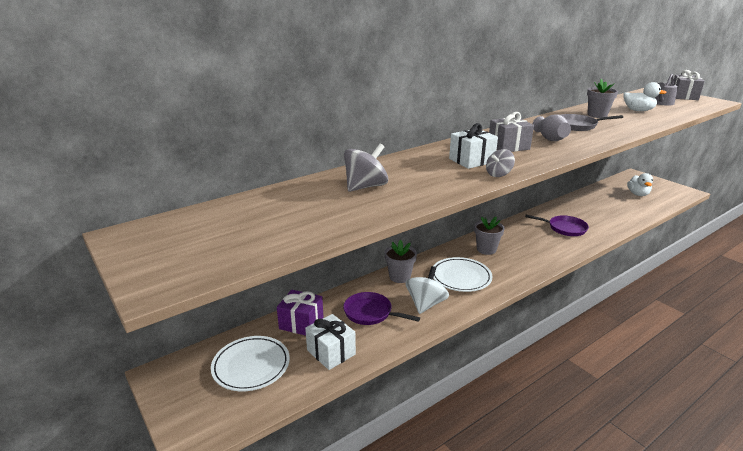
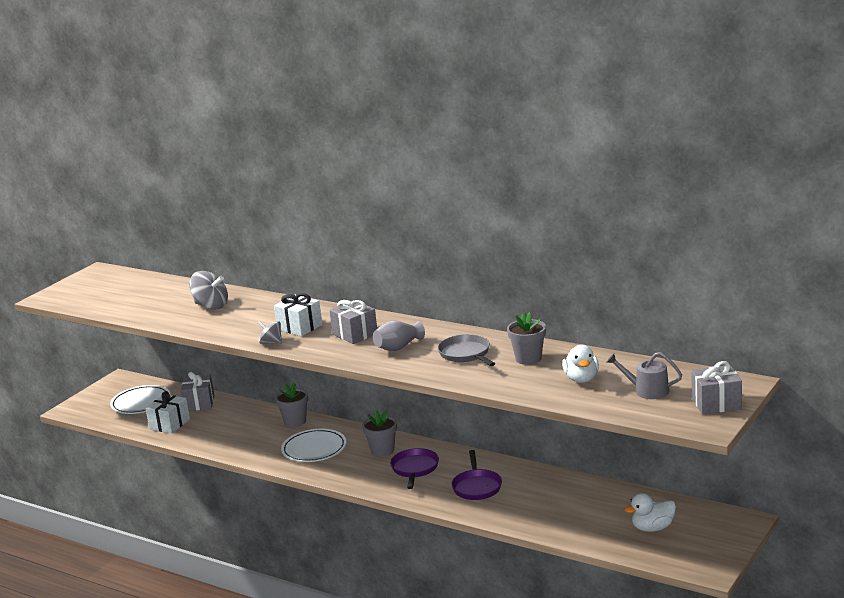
camera: 70 degrees right, 5 degrees down
purple gift [277,290,324,336] -> grey gift [181,372,214,411]
purple pan [343,292,420,325] -> purple pan moved to [390,448,439,489]
white spinning top [405,266,449,314] -> none

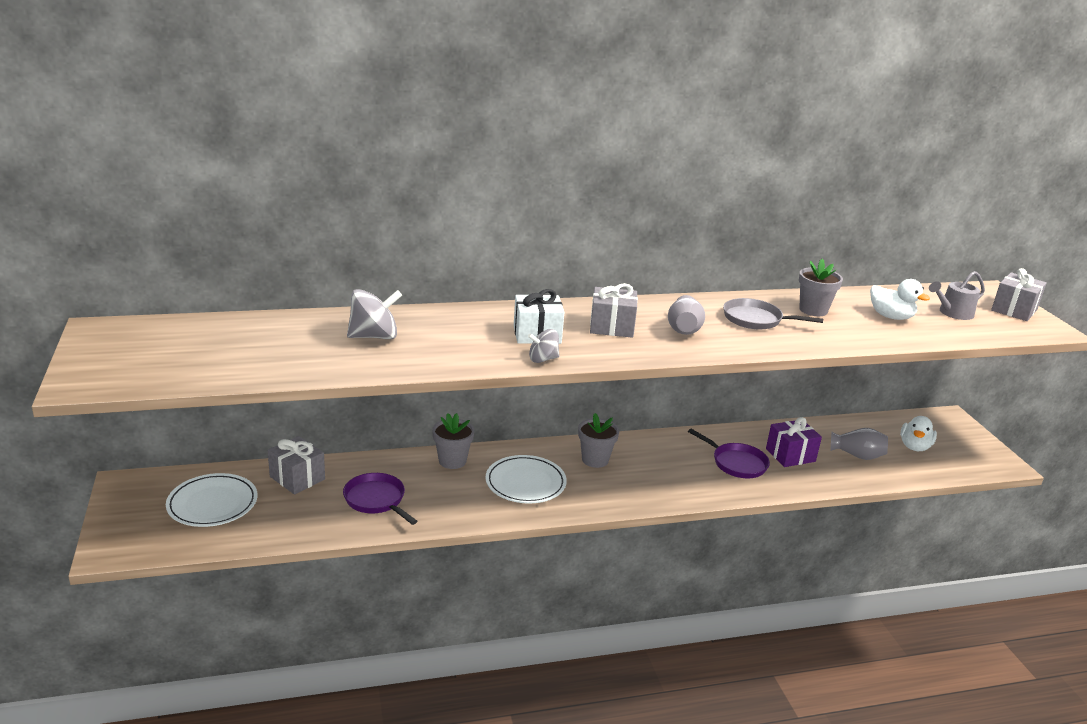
camera: 50 degrees left, 5 degrees up
white gift [145,391,190,434] -> none
purple pan [390,448,439,489] -> purple pan moved to [343,473,417,525]
none -> purple gift [766,417,822,467]
none -> grey vase [830,428,888,460]

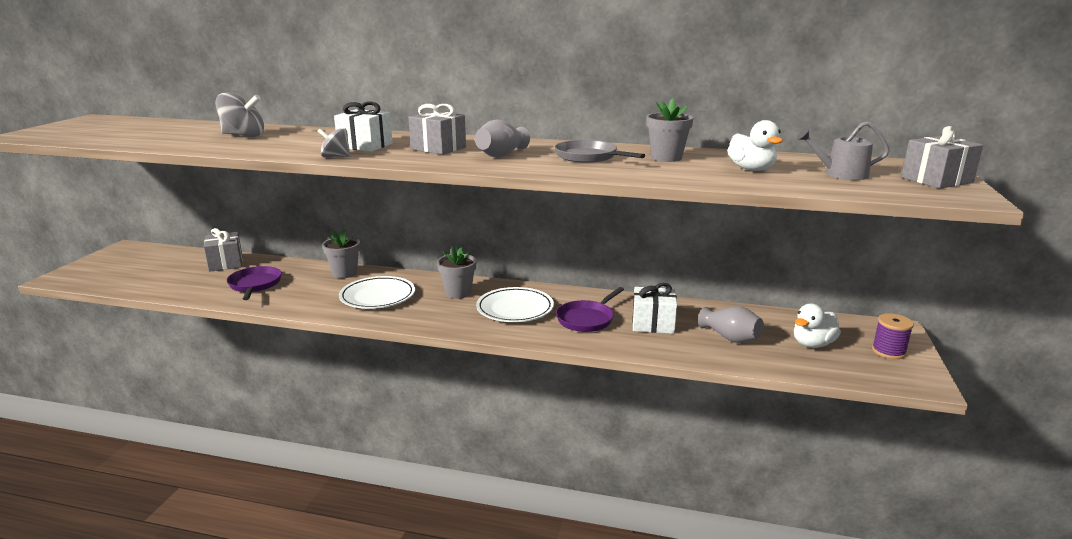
camera: 30 degrees right, 5 degrees down
white plate [166,473,257,527] -> white plate moved to [476,287,554,322]
purple pan [688,428,770,478] -> purple pan turned 60 degrees clockwise [556,287,624,332]
purple gift [766,417,822,467] -> white gift [632,283,677,334]
none -> purple spool [872,313,914,359]

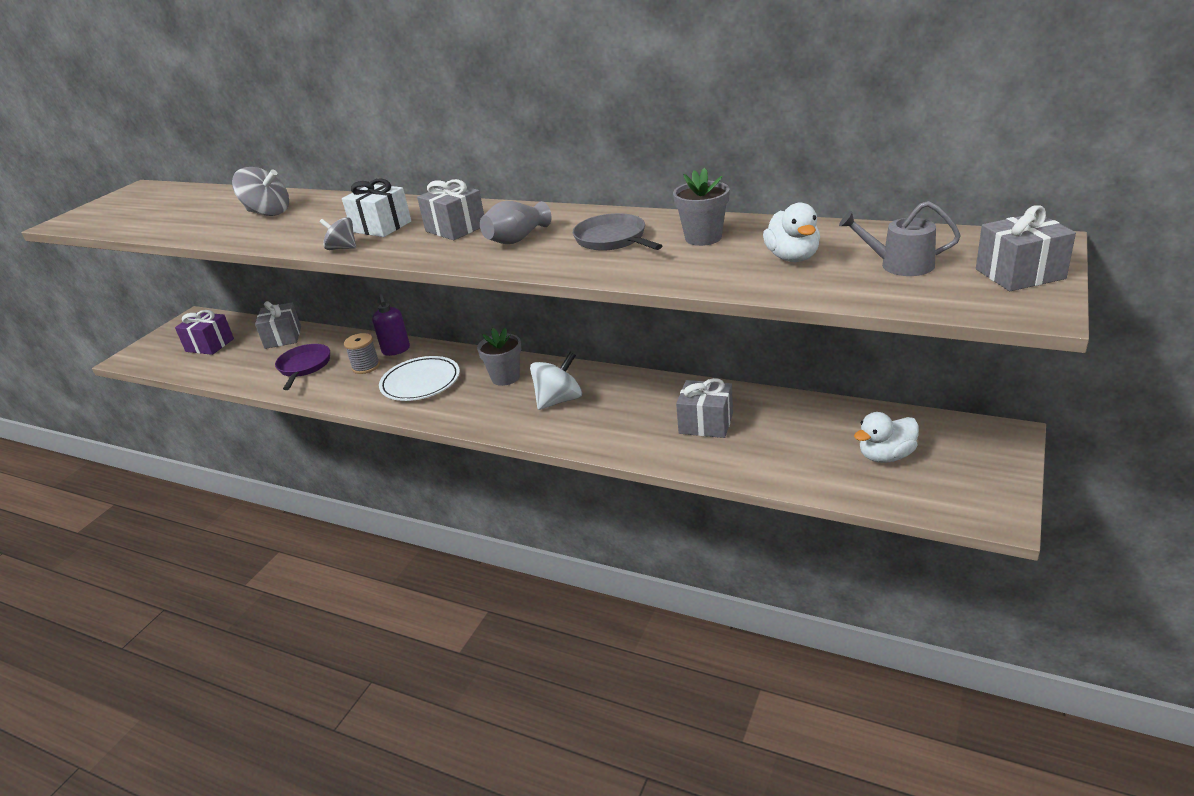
camera: 15 degrees right, 10 degrees up
grey flower pot [322,229,360,278] -> purple soap dispenser [372,294,410,356]
white plate [476,287,554,322] -> white spinning top [530,352,582,410]
purple pan [556,287,624,332] -> none
white gift [632,283,677,334] -> grey gift [676,378,733,438]
grey vase [698,306,764,343] -> none
purple spool [872,313,914,359] -> none
none -> purple gift [175,310,234,355]
none -> grey spool [344,333,380,374]

